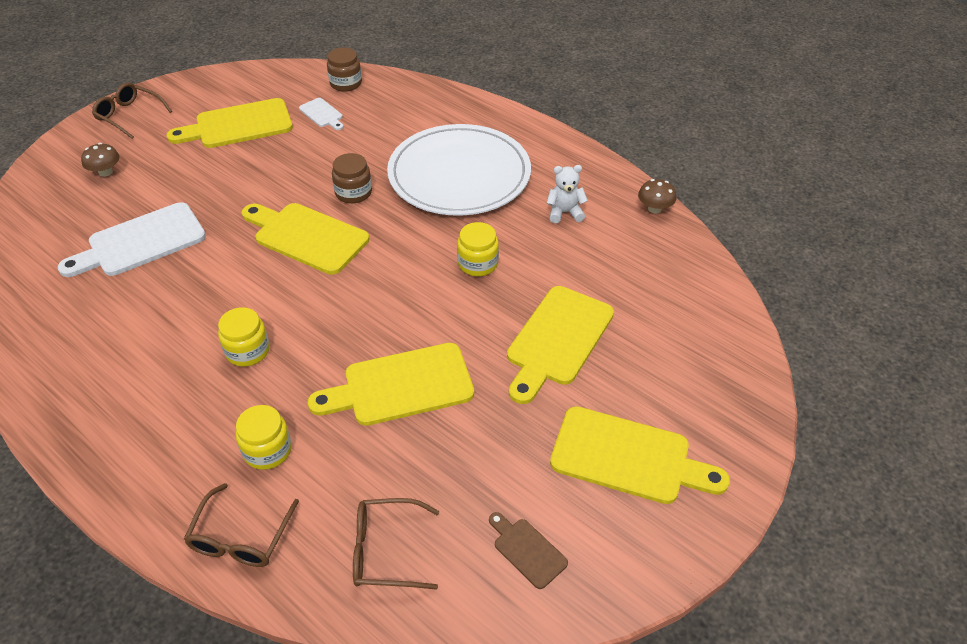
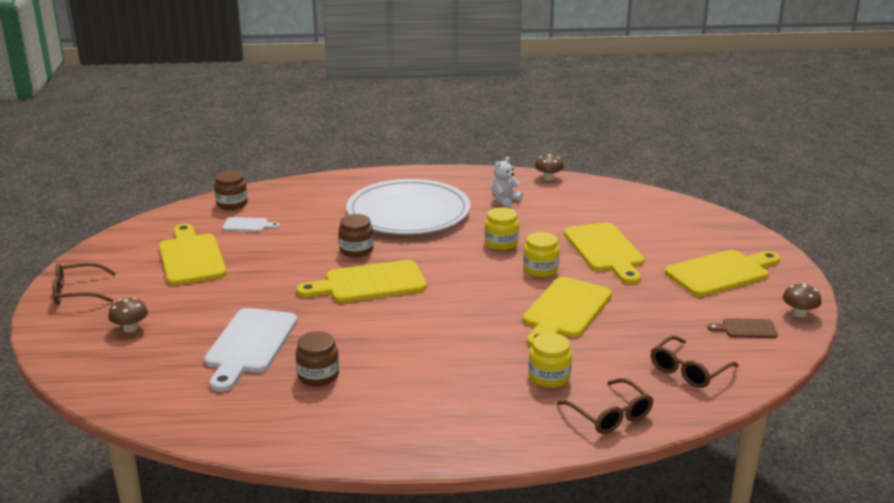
camera: 45 degrees left, 20 degrees down
yellow cutting board [167,98,293,148] -> yellow cutting board turned 135 degrees clockwise [159,224,227,285]
yellow jar [218,307,270,367] -> yellow jar moved to [523,232,559,277]
none -> brown jar [296,331,339,386]
none -> brown mushroom [782,283,822,317]

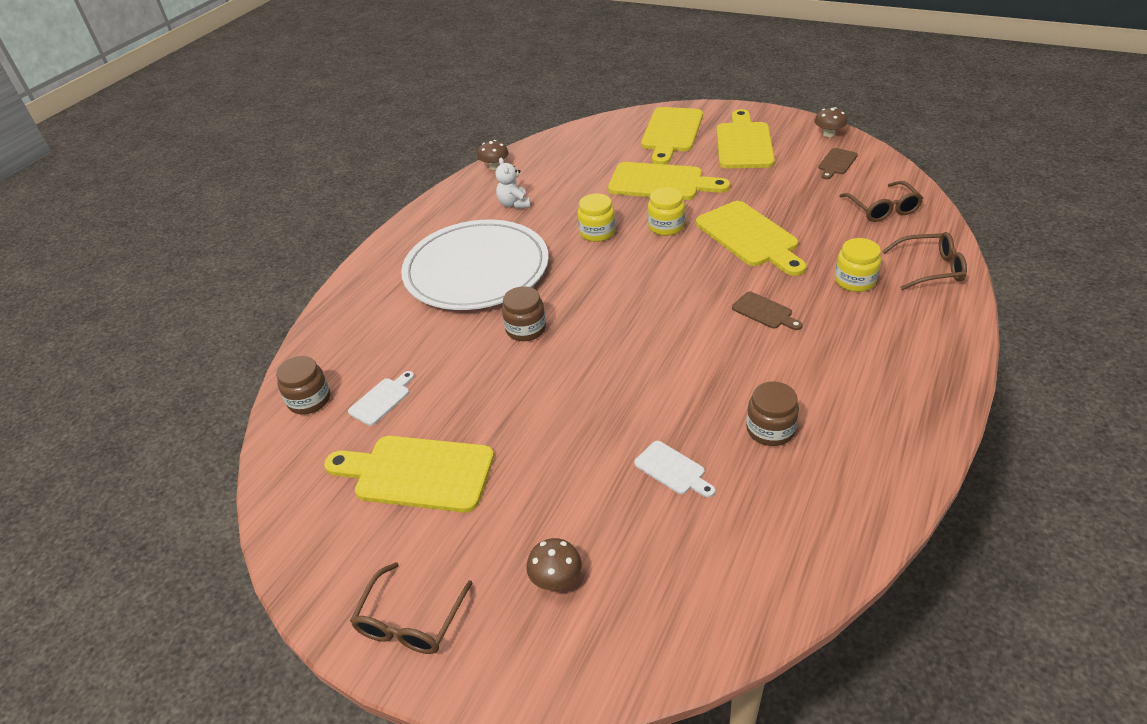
camera: 55 degrees left, 15 degrees up
white cutting board [204,308,298,392] -> white cutting board [634,441,715,498], size x0.49
yellow cutting board [297,260,426,303] -> yellow cutting board moved to [641,107,703,164]
none -> brown cutting board [732,292,803,330]

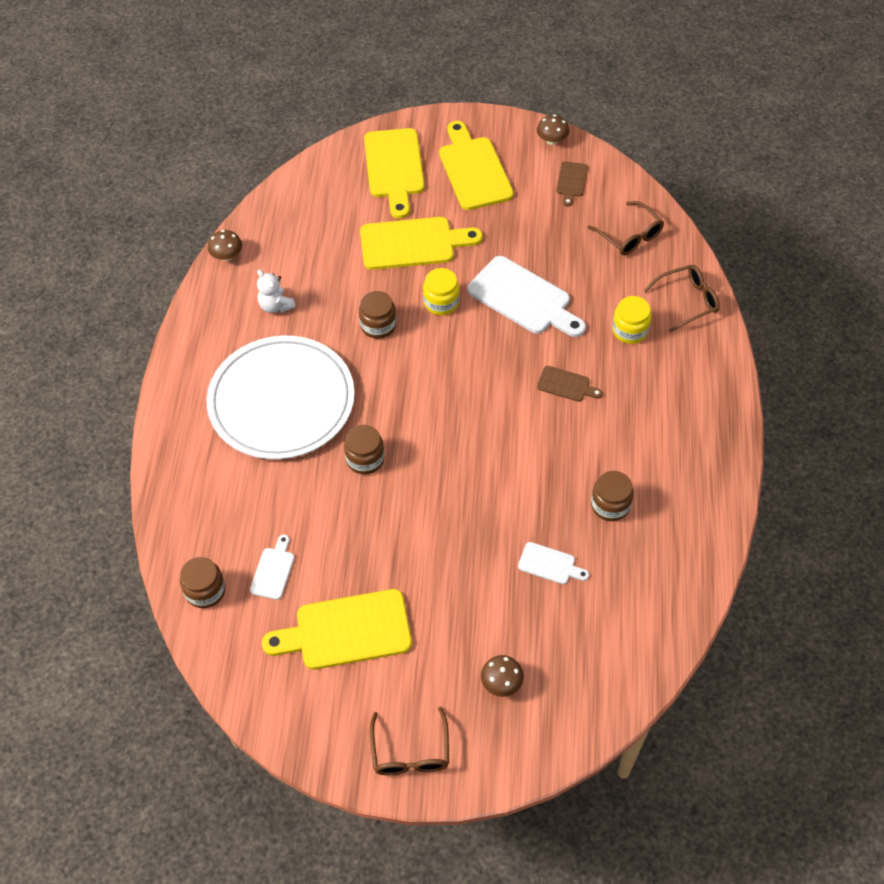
camera: 25 degrees left, 15 degrees up
yellow jar [578,193,615,242] -> brown jar [359,291,396,339]
yellow cutting board [696,201,807,276] -> white cutting board [467,256,586,337]

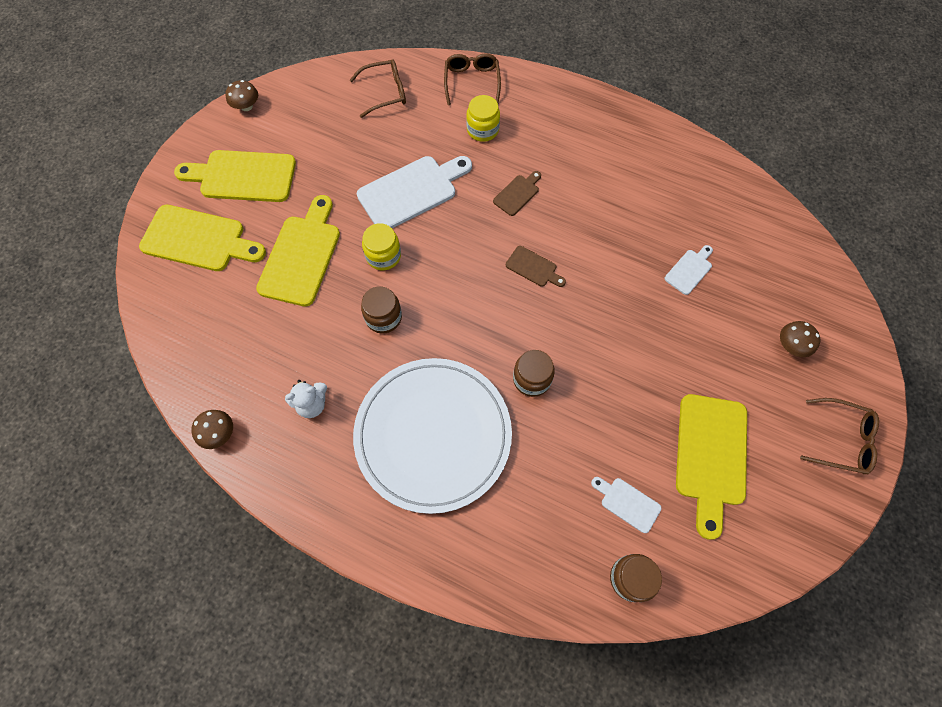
camera: 70 degrees left, 10 degrees up
brown cutting board [556,161,588,206] -> brown cutting board moved to [506,246,566,287]
brown jar [591,471,634,521] -> none

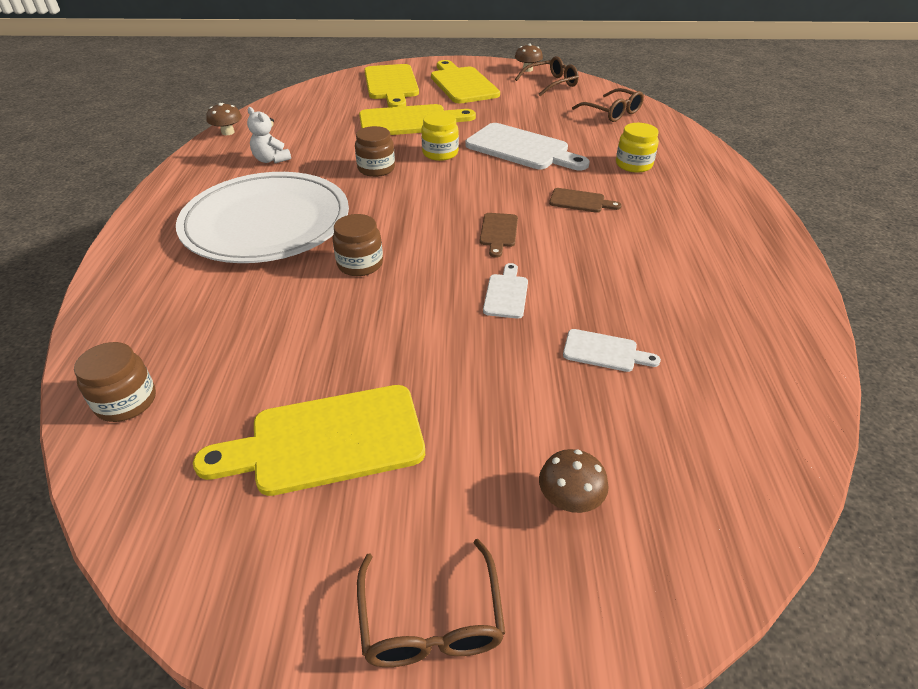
camera: 65 degrees right, 25 degrees down
brown glasses [444,53,501,105] -> brown glasses moved to [515,56,579,96]
white cutting board [591,477,661,533] -> white cutting board moved to [483,263,528,319]

